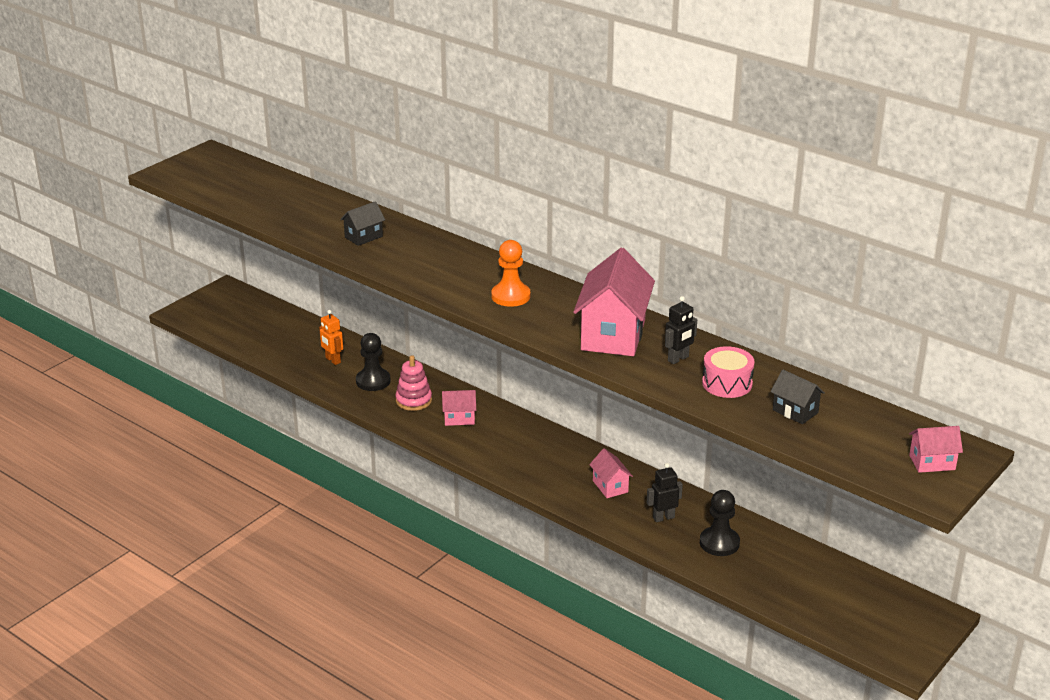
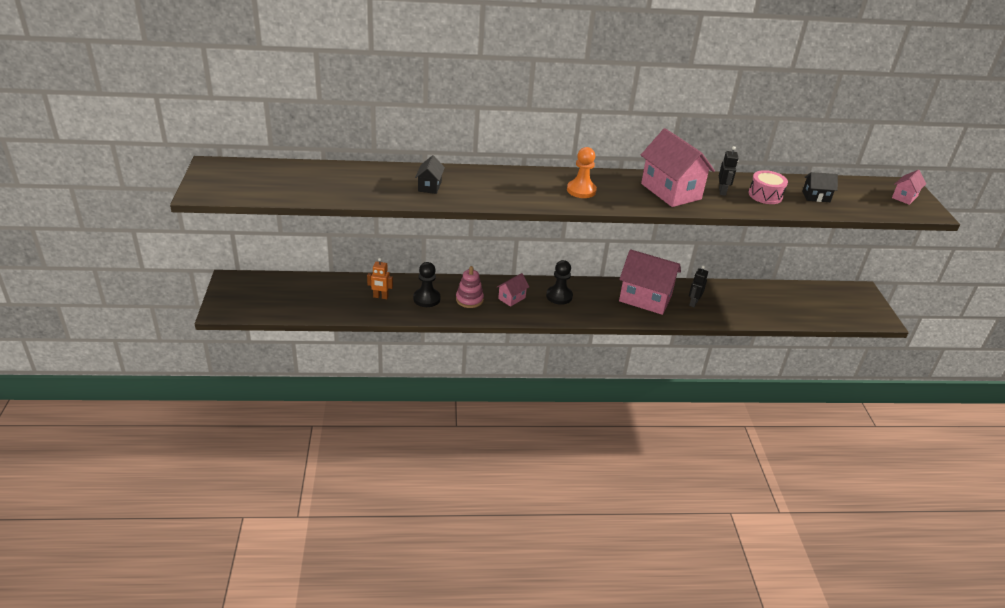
camera: 45 degrees left, 5 degrees up
pink house [589,448,633,498] -> pink house [619,249,681,315], size x2.07
black pawn [700,490,740,556] -> black pawn moved to [546,260,573,305]

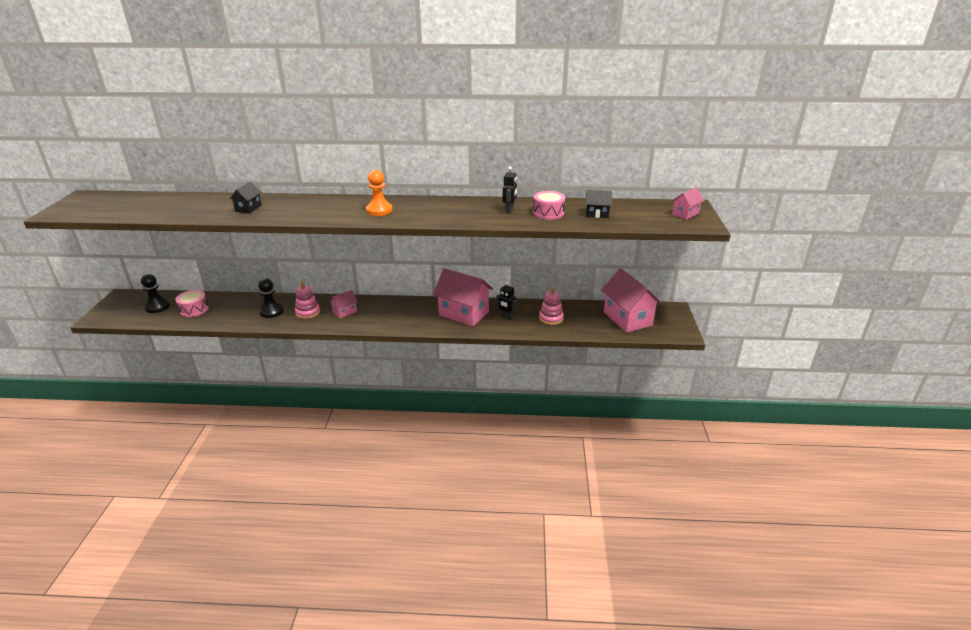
camera: 10 degrees right, 5 degrees down
orange robot [367,258,393,299] -> none
black pawn [546,260,573,305] -> black pawn moved to [141,274,170,313]
pink house [641,128,715,207] -> pink house moved to [601,268,662,333]
black robot [689,266,708,307] -> black robot turned 90 degrees counterclockwise [496,282,517,320]
none -> pink drum [175,290,209,317]
none -> pink stacking toy [539,287,564,325]

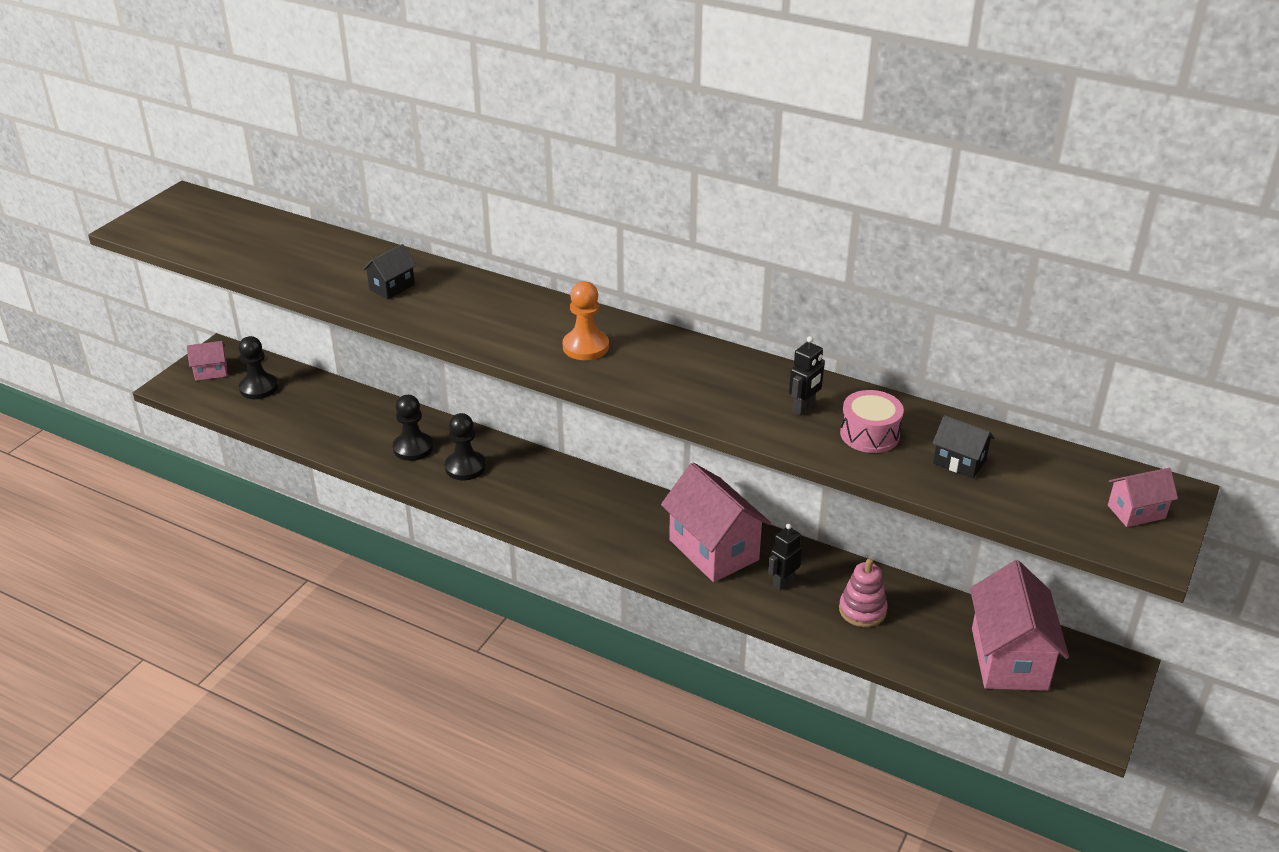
camera: 25 degrees right, 5 degrees up
pink drum [175,290,209,317] -> none
pink stacking toy [295,282,320,319] -> black pawn [445,413,486,480]
pink house [329,290,358,318] -> pink house moved to [187,341,227,381]
black robot [496,282,517,320] -> black robot turned 75 degrees clockwise [768,524,802,590]

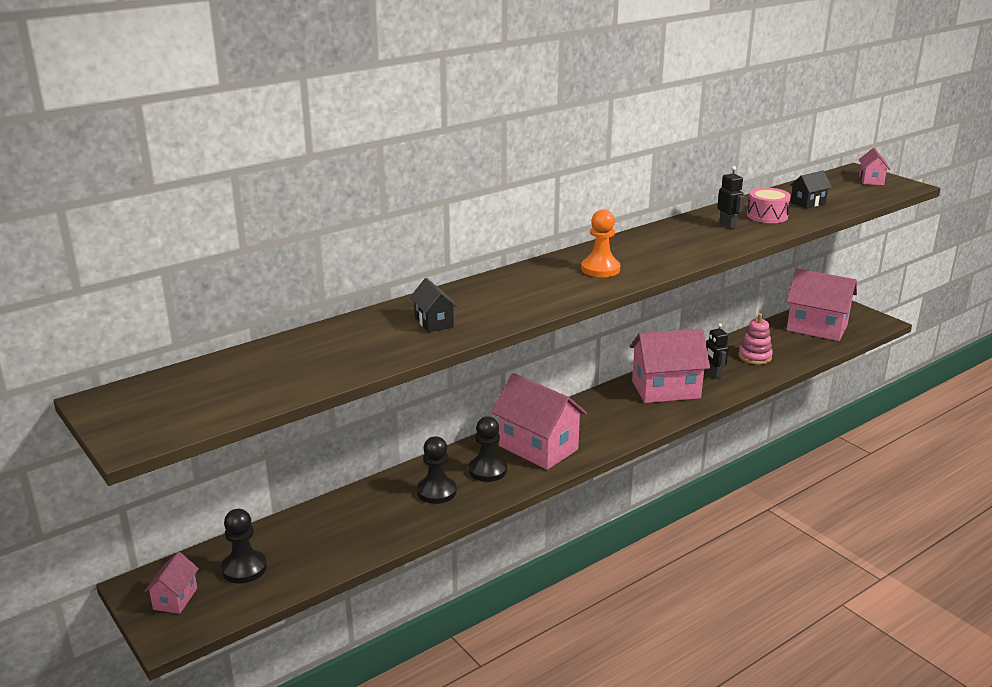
camera: 65 degrees left, 10 degrees down
none -> pink house [491,373,587,470]

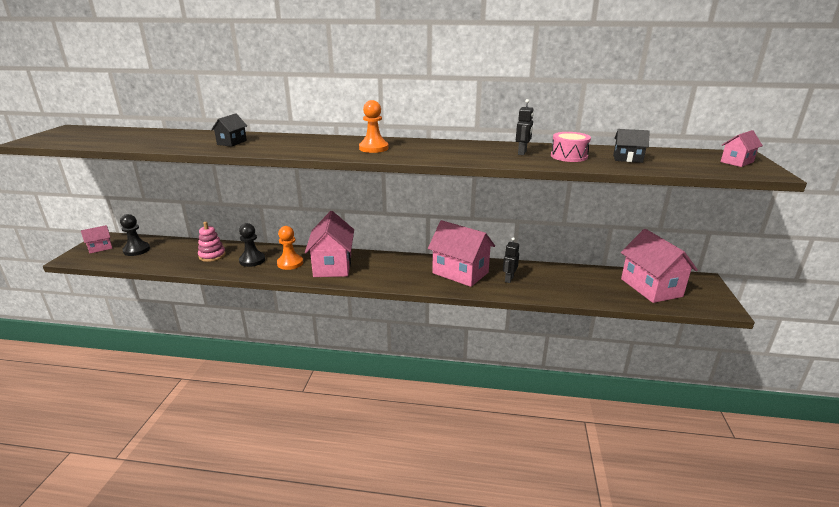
camera: 45 degrees right, 0 degrees up
black pawn [469,416,507,482] -> orange pawn [277,226,303,270]
pink stacking toy [738,313,773,365] -> pink stacking toy moved to [198,222,226,262]

